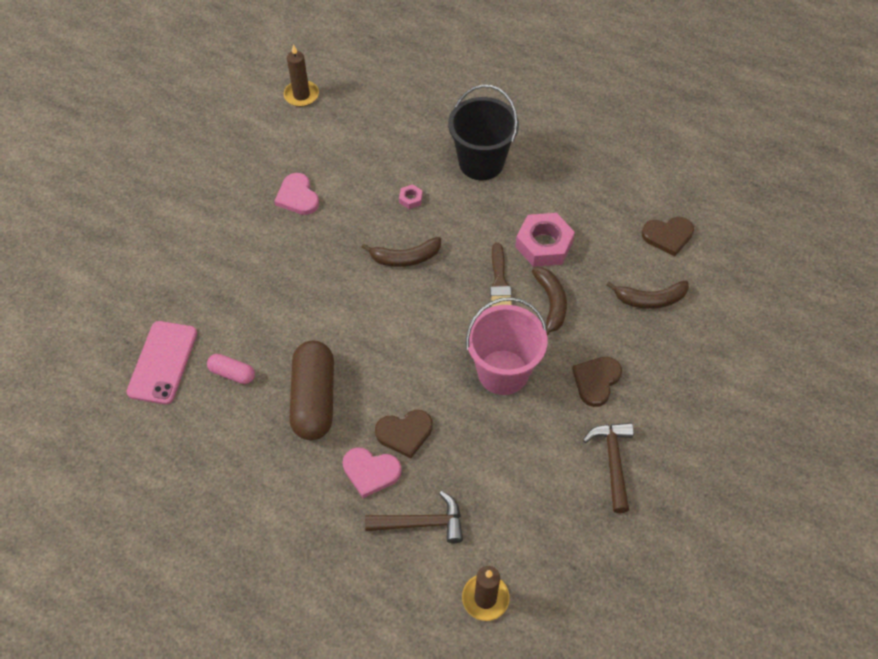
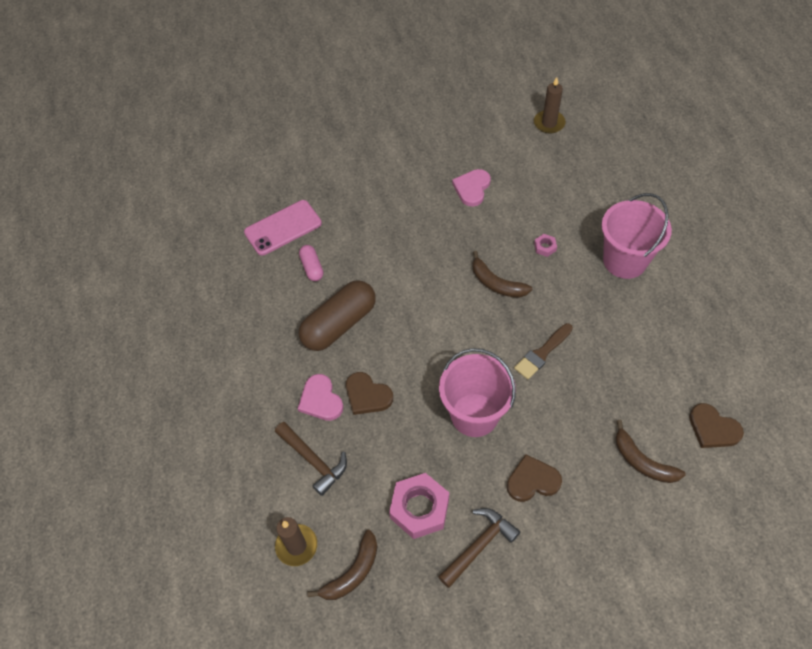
camera: 50 degrees right, 0 degrees up
black bucket [448,85,519,180] -> pink bucket [602,193,672,279]
pink nut [515,213,575,267] -> pink nut moved to [389,473,449,539]
brown banana [532,267,567,335] -> brown banana moved to [307,530,378,600]

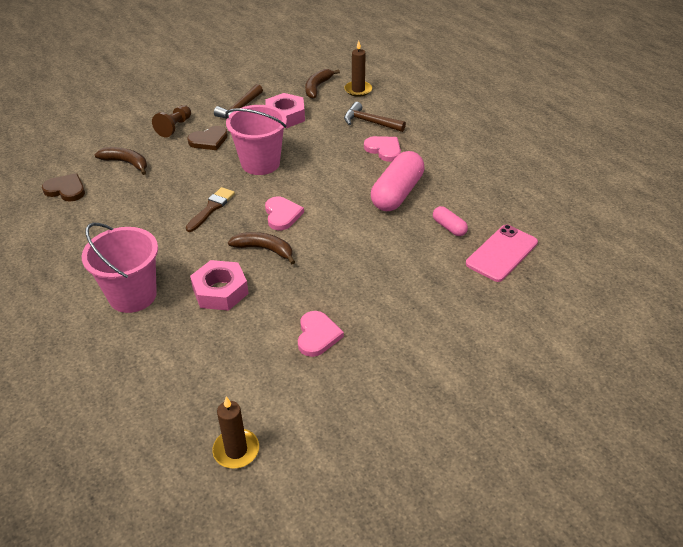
camera: 160 degrees right, 15 degrees down
brown capsule [299,280,376,351] -> pink capsule [371,151,425,211]
brown heart [346,372,393,415] -> none
pink nut [534,234,557,257] -> pink nut [190,260,249,311], size x2.23
none -> brown pawn [152,105,191,137]
none -> pink heart [265,196,304,230]

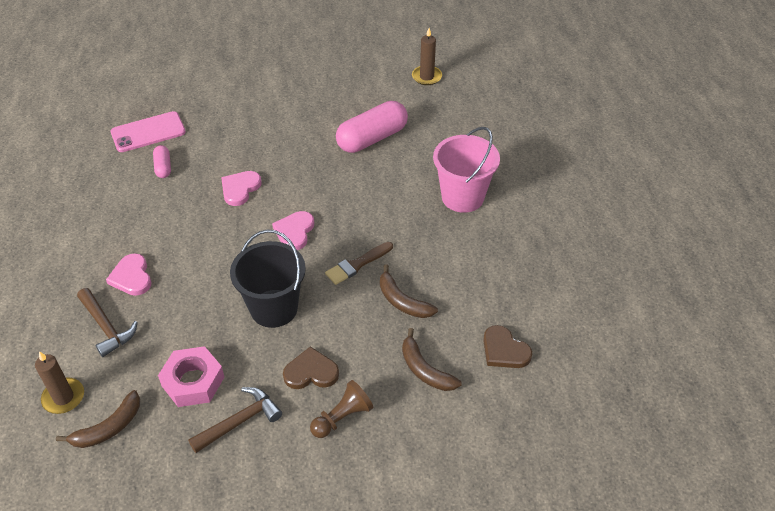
camera: 155 degrees left, 5 degrees up
pink nut [190,260,249,311] -> none
pink bucket [225,105,287,175] -> black bucket [230,230,306,328]
brown banana [228,232,295,264] -> brown banana moved to [380,264,438,318]
pink heart [298,311,344,357] -> pink heart moved to [221,171,261,206]
pink capsule [371,151,425,211] -> pink capsule moved to [336,101,408,153]

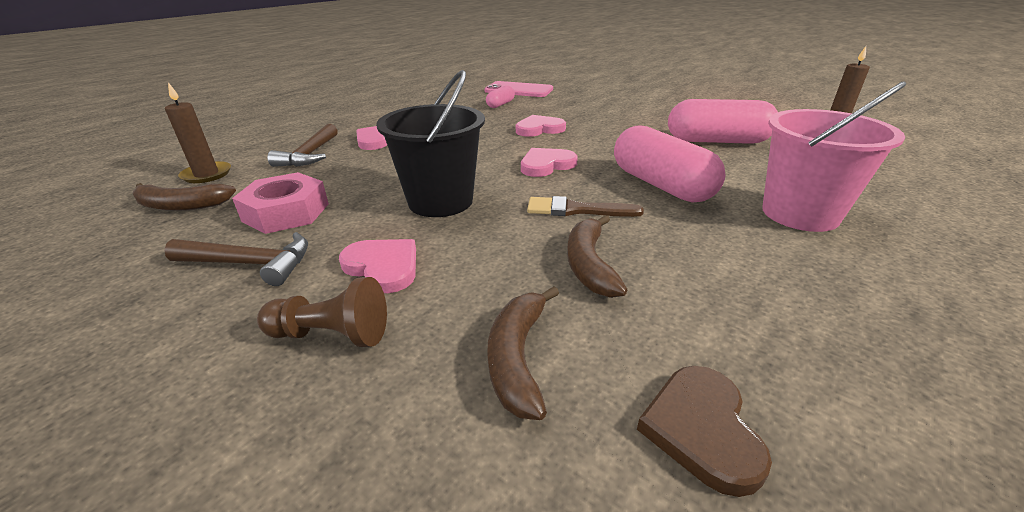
camera: 45 degrees right, 15 degrees down
brown heart [283,347,339,389] -> pink heart [339,239,416,293]
none -> pink capsule [614,126,725,202]

